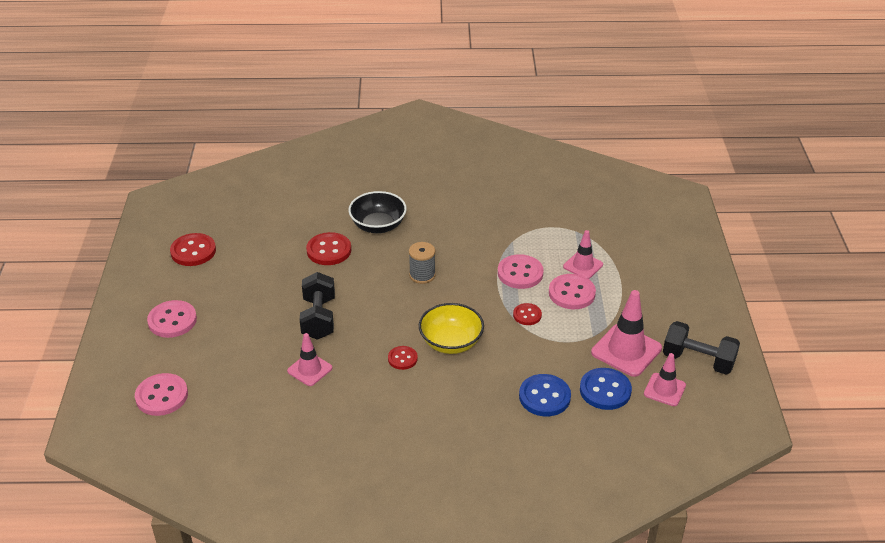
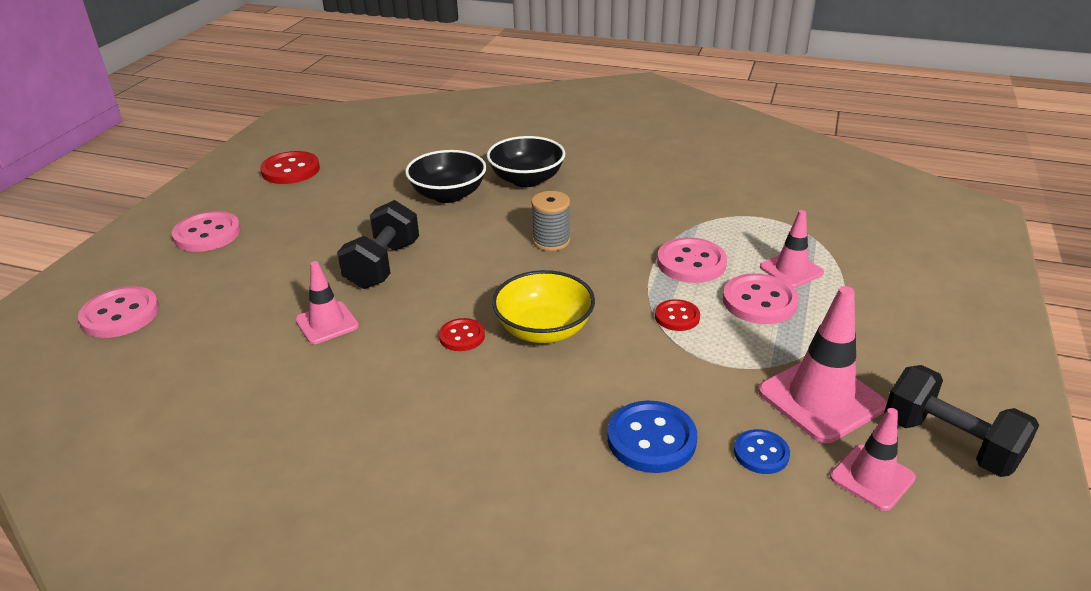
camera: 20 degrees right, 5 degrees down
red button [306,232,351,265] -> black bowl [405,150,486,203]
blue button [580,368,632,410] -> blue button [734,429,790,474], size x0.60

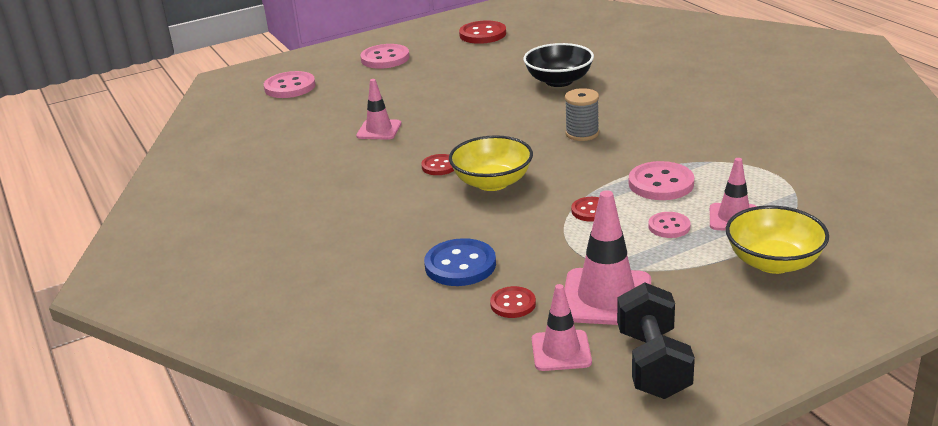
camera: 45 degrees right, 5 degrees down
black dumbbell [337,200,419,289] -> none
black bowl [487,136,565,187] -> none
pink button [723,273,799,324] -> pink button [648,212,691,238], size x0.60
blue button [734,429,790,474] -> red button [490,286,536,318]
none -> yellow bowl [726,205,829,274]

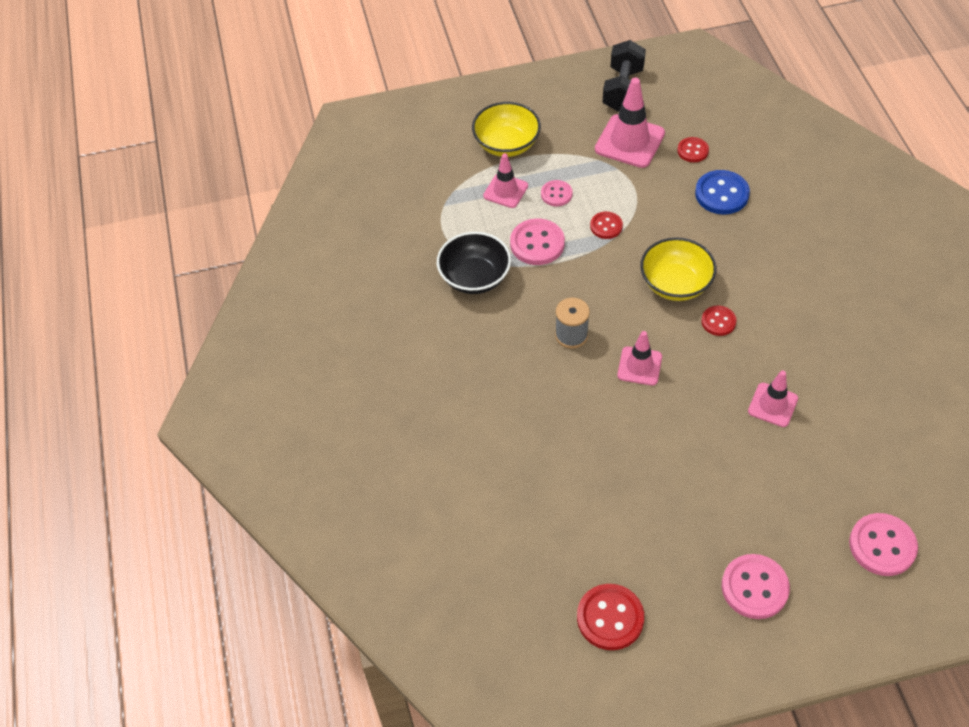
camera: 165 degrees left, 25 degrees up
black bowl [523,43,594,87] -> black bowl moved to [437,232,511,294]
pink traffic cone [532,284,592,371] -> pink traffic cone moved to [617,331,662,386]

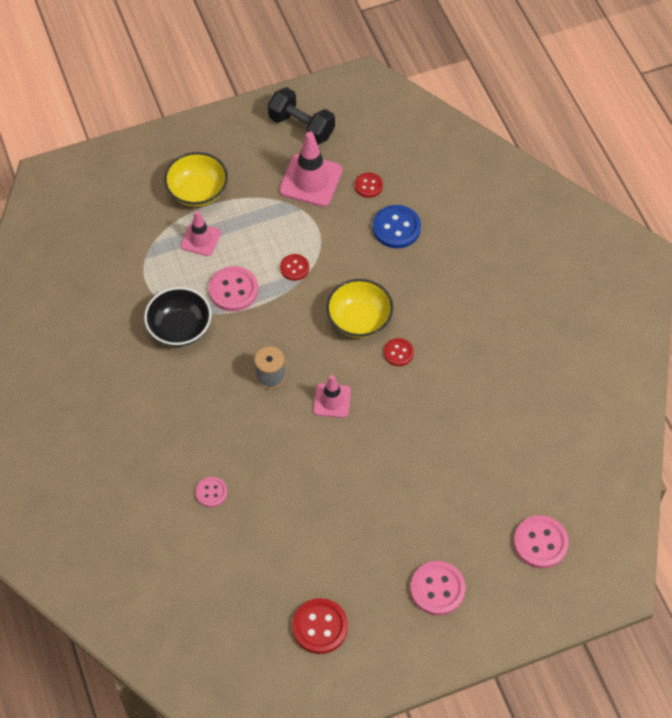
camera: 10 degrees left, 5 degrees up
pink button [541,180,573,206] -> pink button moved to [195,477,227,507]
black dumbbell [602,40,646,112] -> black dumbbell turned 60 degrees counterclockwise [268,87,335,145]
pink traffic cone [748,370,798,427] -> none

